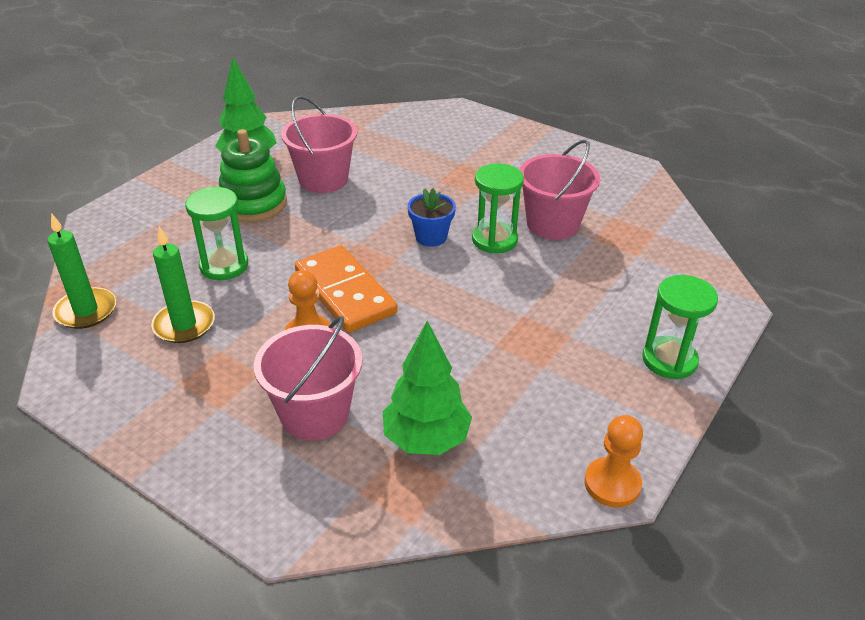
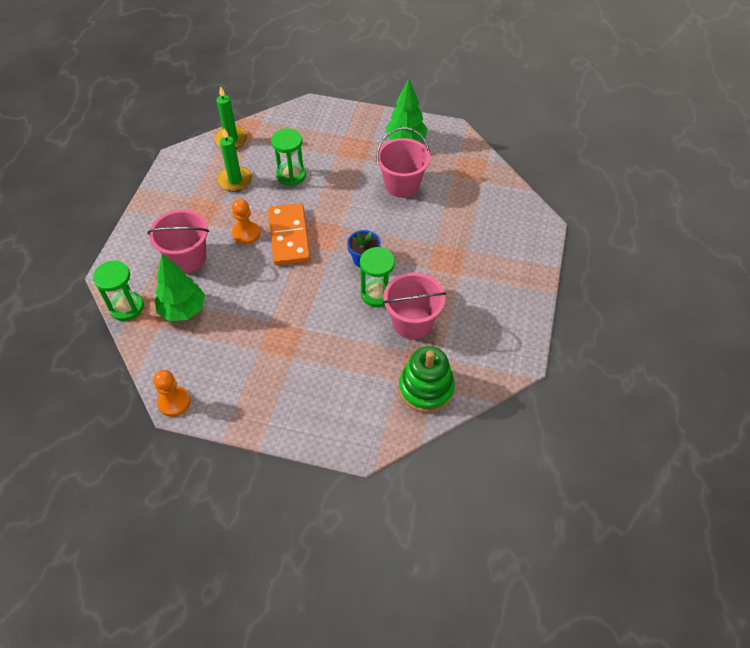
camera: 70 degrees right, 15 degrees up
green stacking toy [219,129,287,222] -> green stacking toy moved to [399,346,455,413]
orange domino [295,245,398,333] -> orange domino turned 45 degrees counterclockwise [268,203,310,265]
green hourglass [642,275,718,379] -> green hourglass moved to [93,260,144,321]

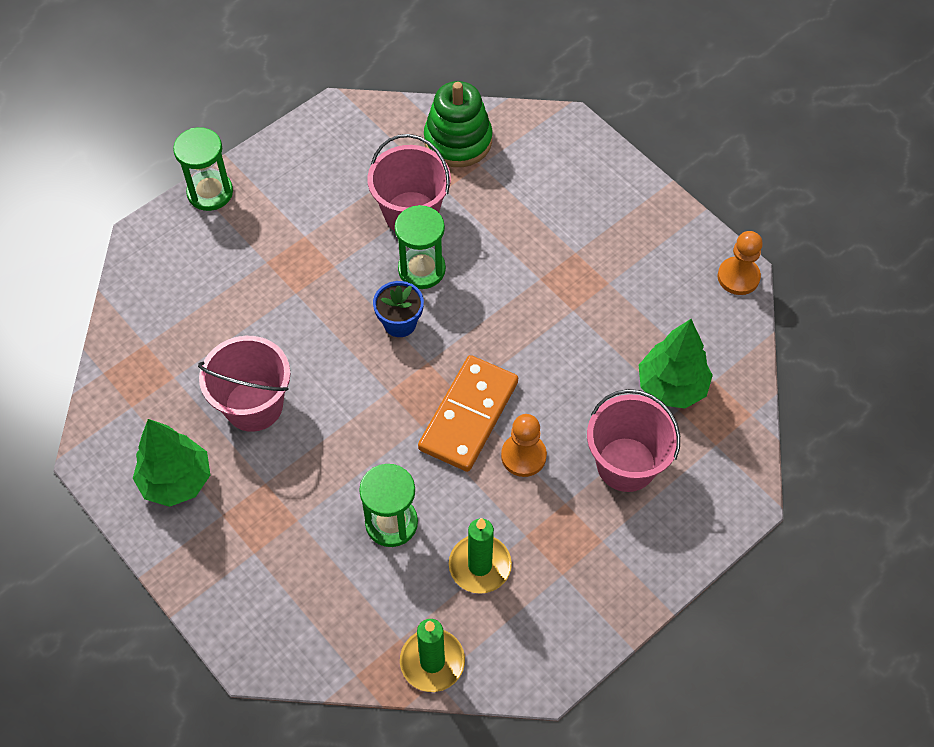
camera: 145 degrees left, 5 degrees up
green hourglass [93,260,144,321] -> green hourglass moved to [173,127,233,211]

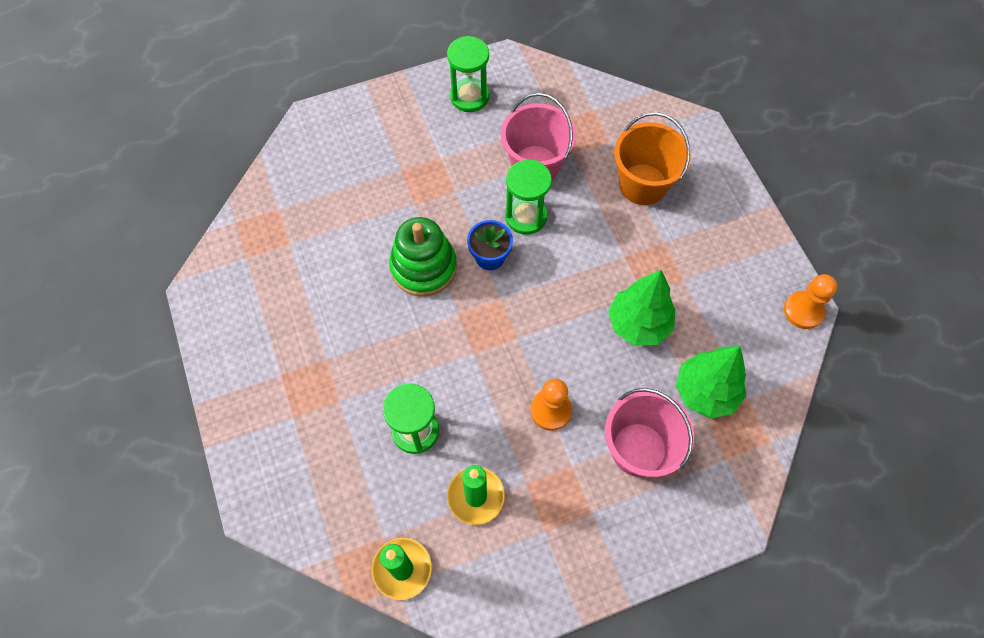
camera: 20 degrees right, 5 degrees up
green tree [133,419,210,507] -> green tree moved to [608,270,675,346]
green hourglass [173,127,233,211] -> green hourglass moved to [447,36,490,112]
pink bucket [198,336,290,432] -> none
orange domino [418,355,518,472] -> none
green stacking toy [424,81,492,167] -> green stacking toy moved to [389,217,457,297]
none -> orange bucket [614,112,691,205]

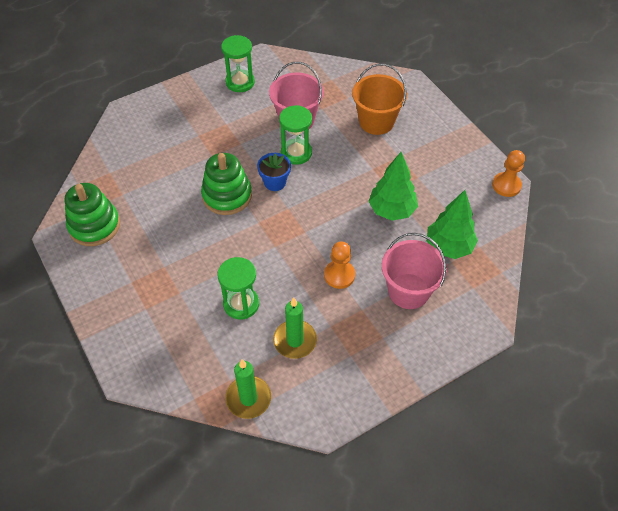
camera: 10 degrees left, 10 degrees down
none -> green stacking toy [65,183,120,246]

